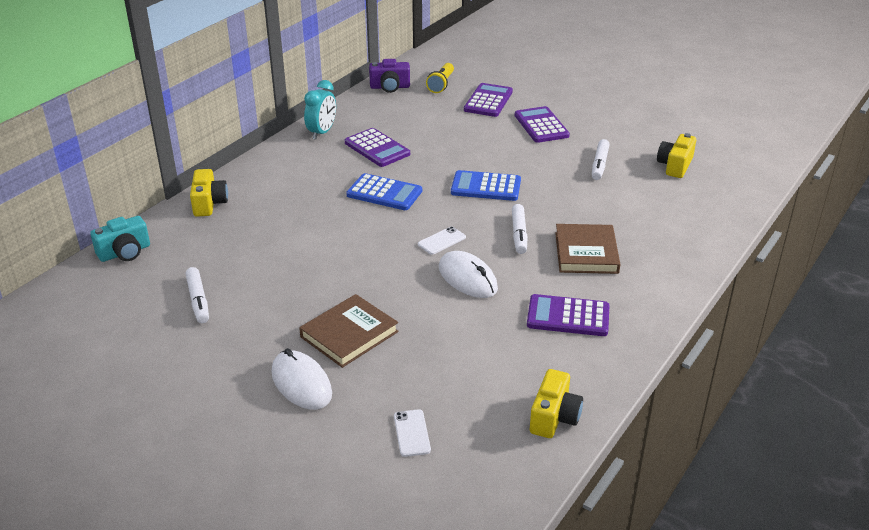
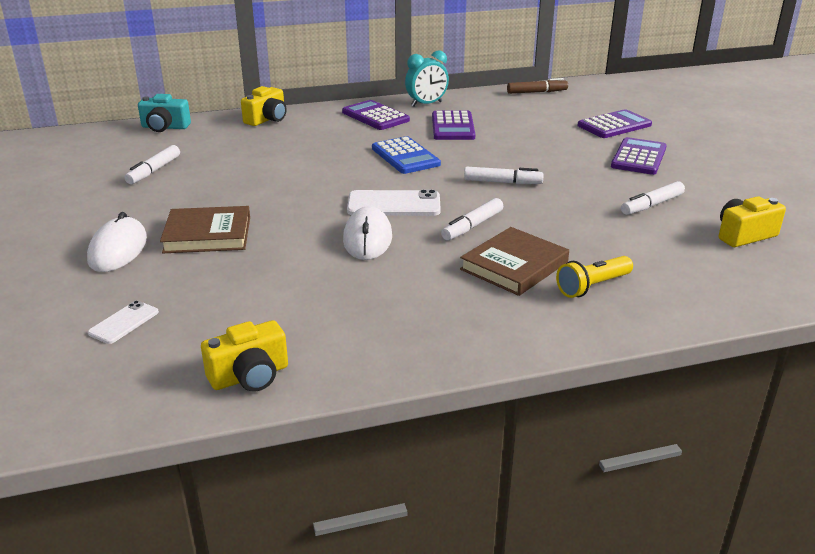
camera: 40 degrees right, 5 degrees down
purple camera [369,59,410,93] -> brown marker [507,78,568,94]
white phone [418,226,466,255] -> white phone [347,190,441,216], size x1.76
yellow flashlight [426,63,454,93] -> yellow flashlight moved to [556,256,633,298]
blue calculator [451,170,521,201] -> white marker [464,167,544,184]
purple calculator [527,294,609,336] -> purple calculator moved to [342,100,410,130]

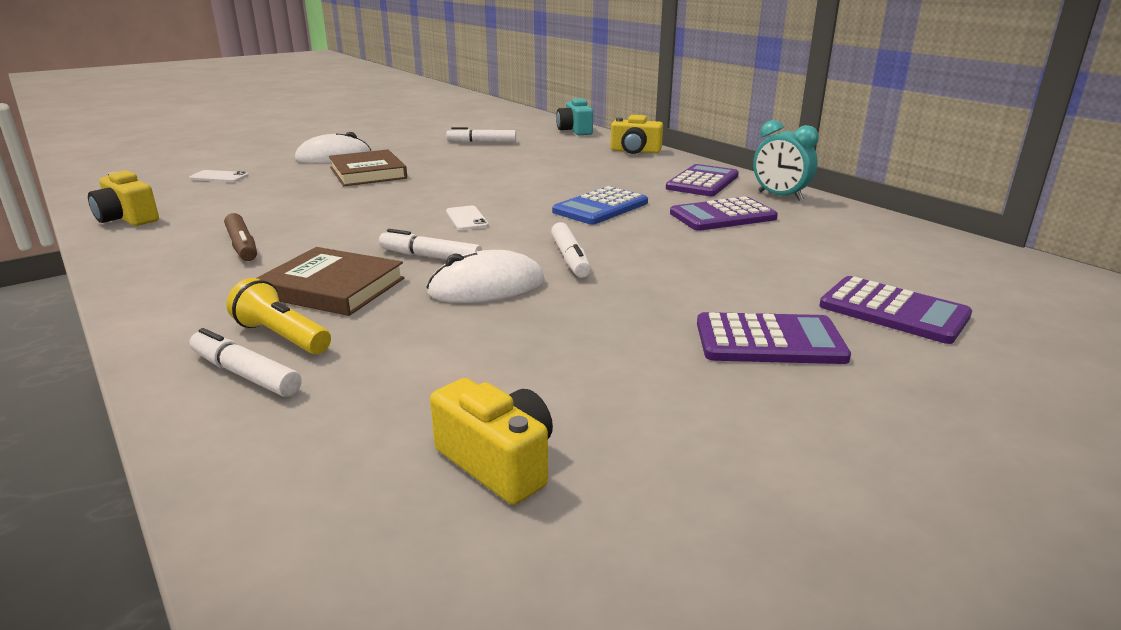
camera: 70 degrees right, 5 degrees down
white mouse [343,206,392,260] -> white mouse moved to [426,250,545,303]
white phone [347,190,441,216] -> white phone [446,206,489,230], size x0.57
brown marker [507,78,568,94] -> brown marker moved to [224,213,257,261]
white marker [621,181,685,215] -> white marker moved to [189,328,302,397]

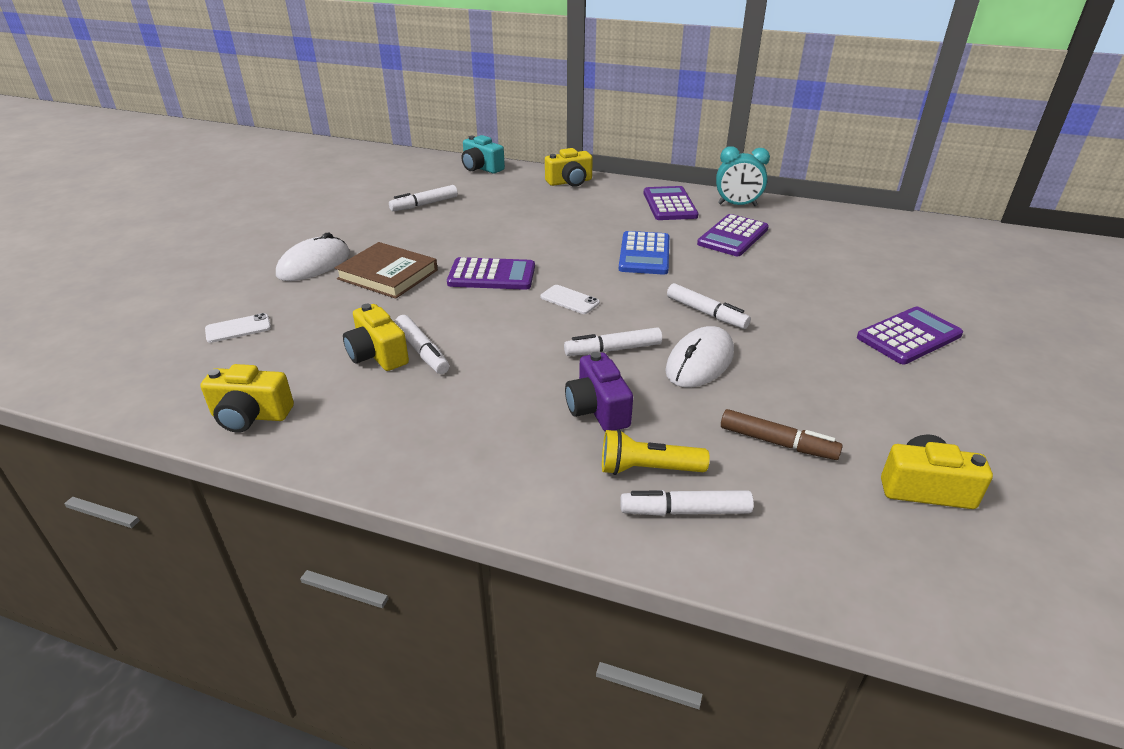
camera: 35 degrees left, 10 degrees up
brown marker [224,213,257,261] -> brown marker moved to [721,409,843,460]
brown book [257,247,404,316] -> purple camera [565,352,633,432]
purple calculator [819,276,972,344] -> purple calculator moved to [447,257,535,290]
none -> yellow camera [343,304,409,371]
none -> white marker [395,315,449,374]

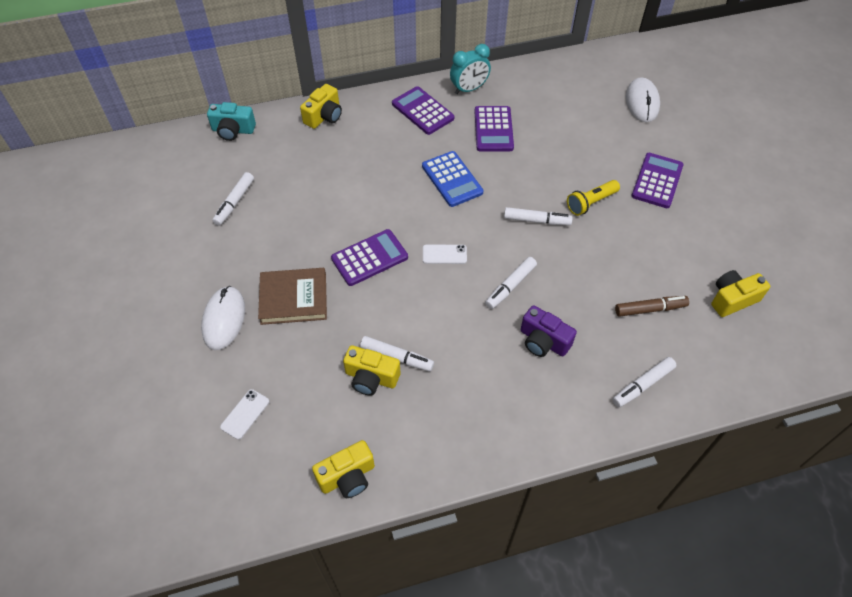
camera: 35 degrees left, 20 degrees up
yellow flashlight [602,429,710,475] -> yellow flashlight moved to [567,180,620,216]
white mouse [665,326,734,387] -> white mouse moved to [626,77,660,122]

